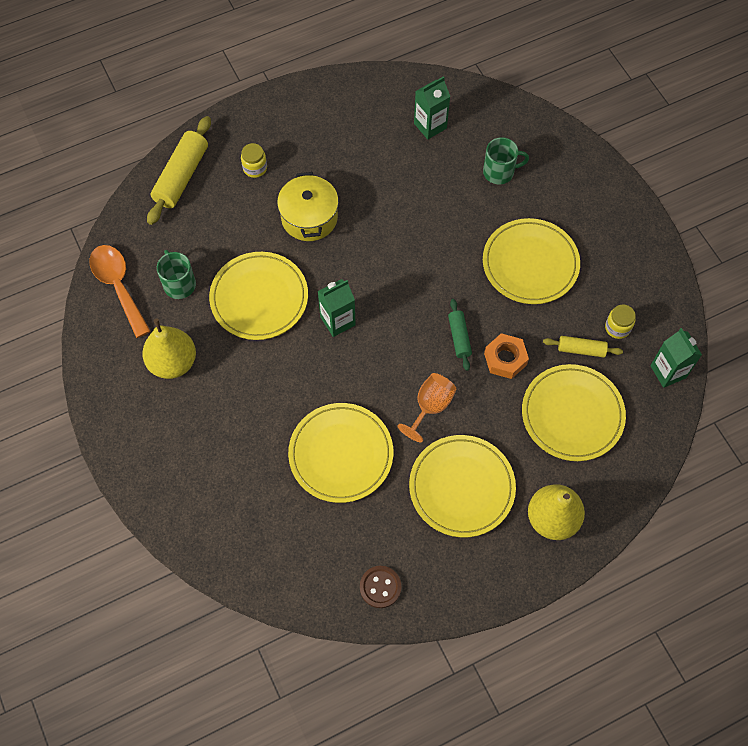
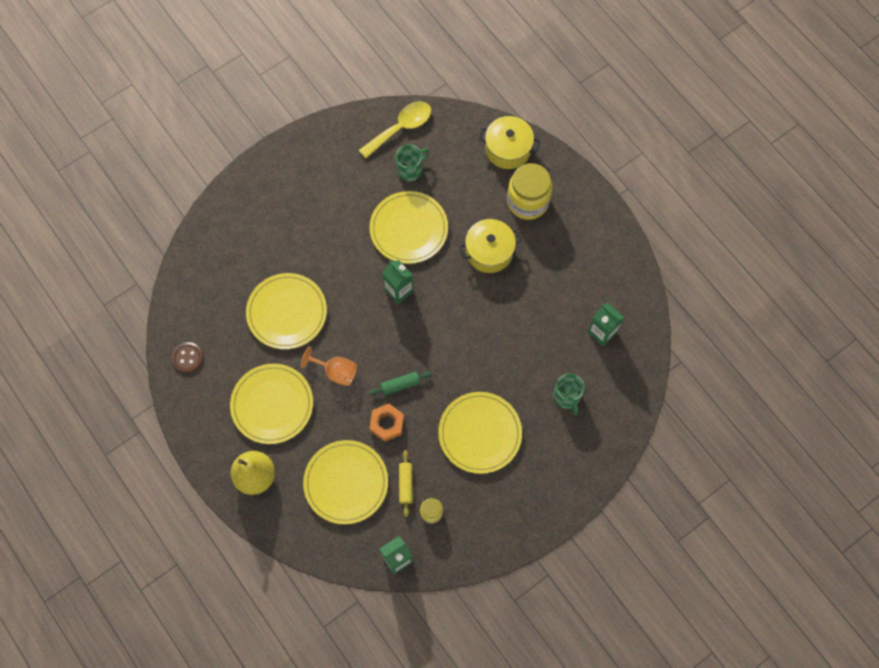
camera: 80 degrees right, 5 degrees up
orange spoon [89,245,151,338] -> yellow spoon [359,101,431,158]
yellow pear [142,319,196,379] -> none
yellow rolling pin [147,116,211,225] -> yellow pot [479,116,540,169]
yellow jar [241,143,267,178] -> yellow jar [507,163,552,220], size x2.07

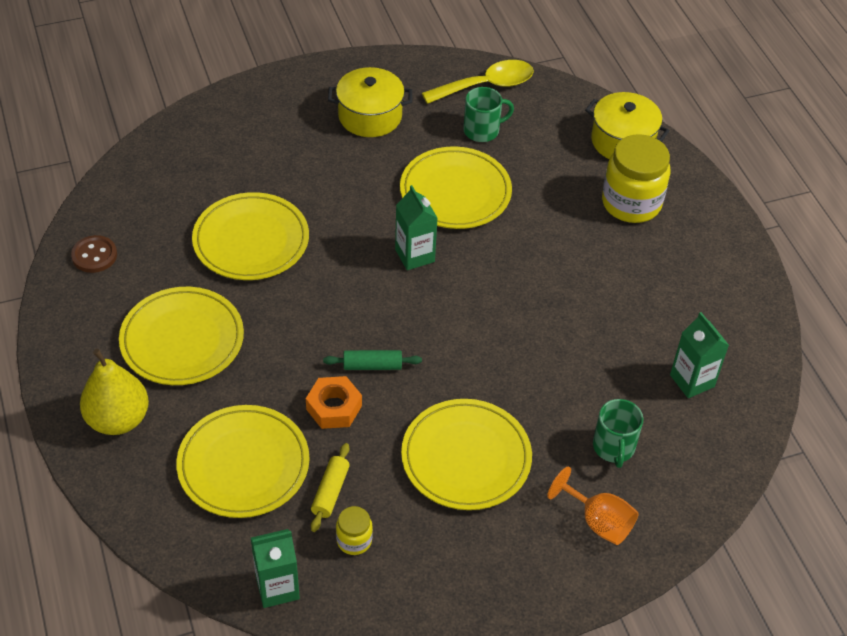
camera: 15 degrees right, 20 degrees down
orange goblet [301,346,357,386] -> orange goblet moved to [547,467,639,545]
yellow pot [459,219,522,273] -> yellow pot moved to [328,67,412,137]

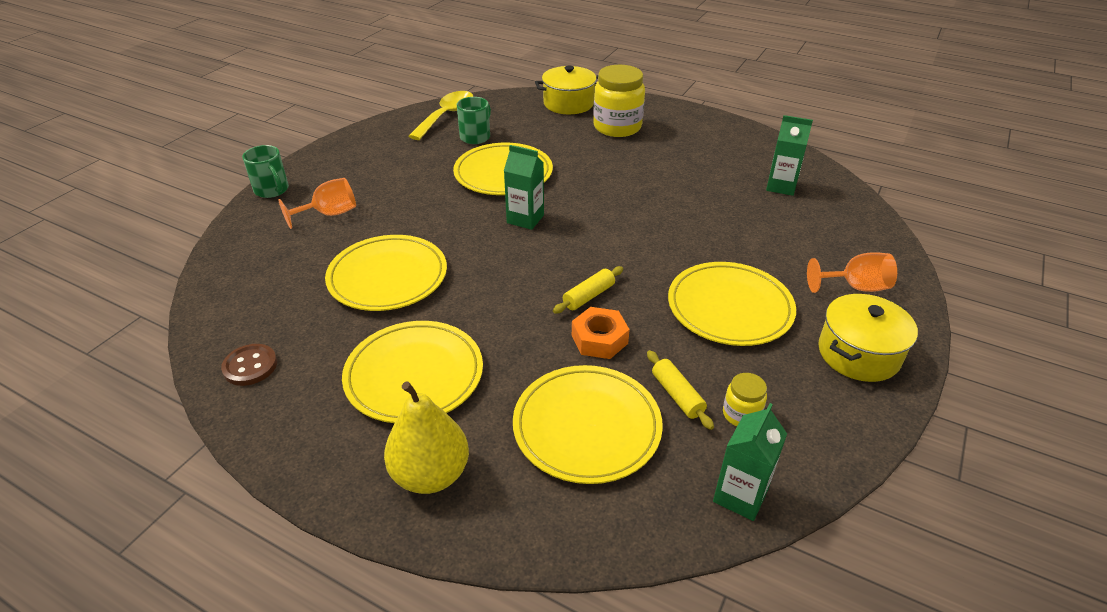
camera: 40 degrees left, 10 degrees down
green rolling pin [323,350,422,370] -> yellow rolling pin [553,266,623,314]
yellow pot [328,67,412,137] -> yellow pot moved to [818,294,918,382]
green mug [593,399,643,468] -> green mug moved to [242,145,289,198]
none -> orange goblet [278,178,356,229]

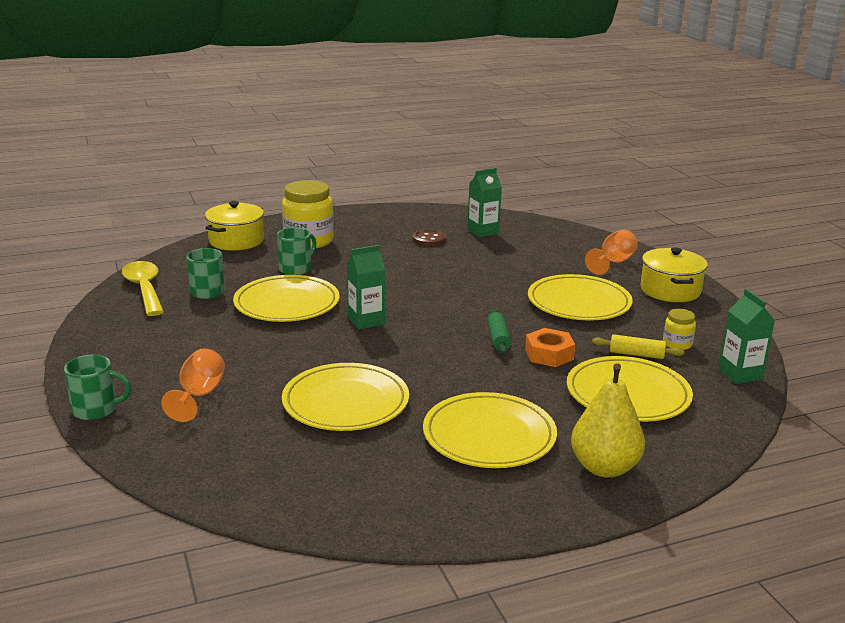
camera: 50 degrees left, 15 degrees down
brown button [221,344,277,386] -> brown button moved to [412,229,447,246]
yellow rolling pin [553,266,623,314] -> green rolling pin [487,310,511,354]
none -> green mug [277,228,317,275]

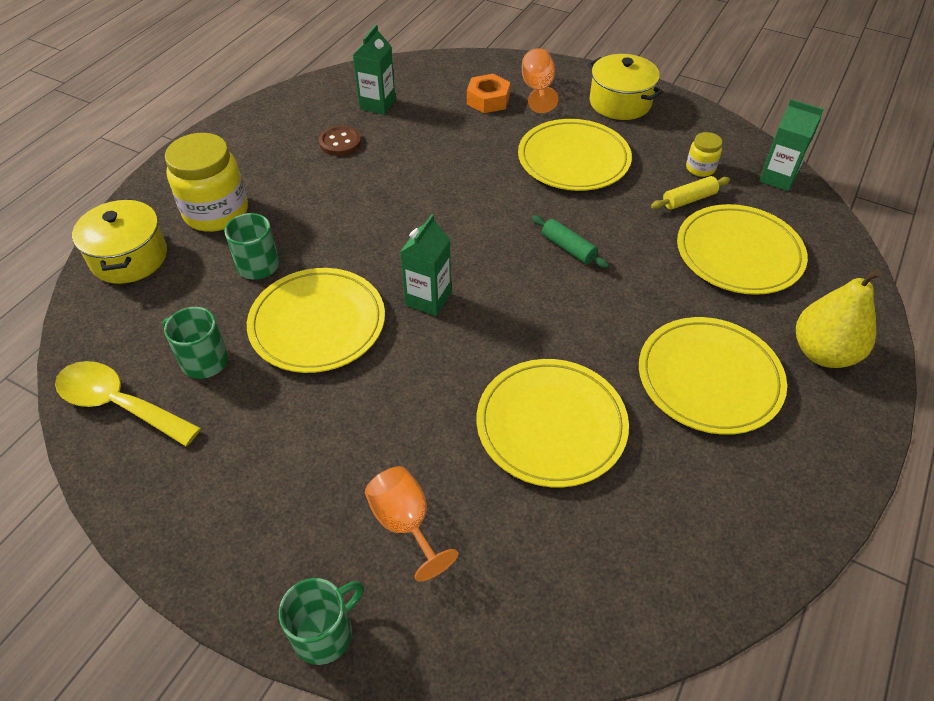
camera: 40 degrees left, 25 degrees up
orange nut [525,328,575,367] -> orange nut moved to [467,74,510,113]

